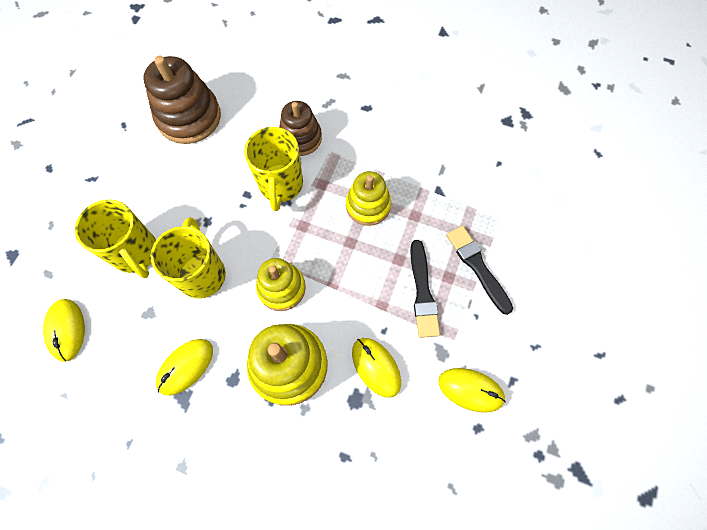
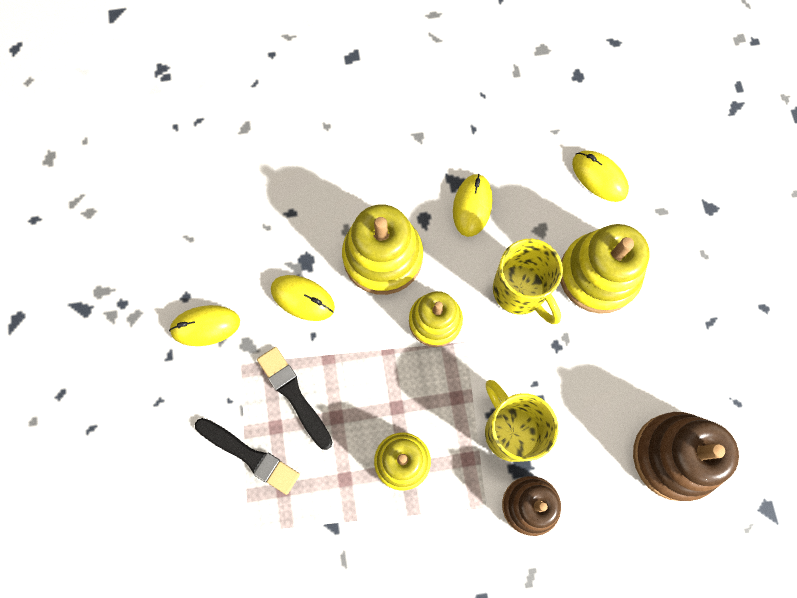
camera: 150 degrees right, 5 degrees up
yellow mug [75,199,156,278] -> yellow stacking toy [560,224,649,314]

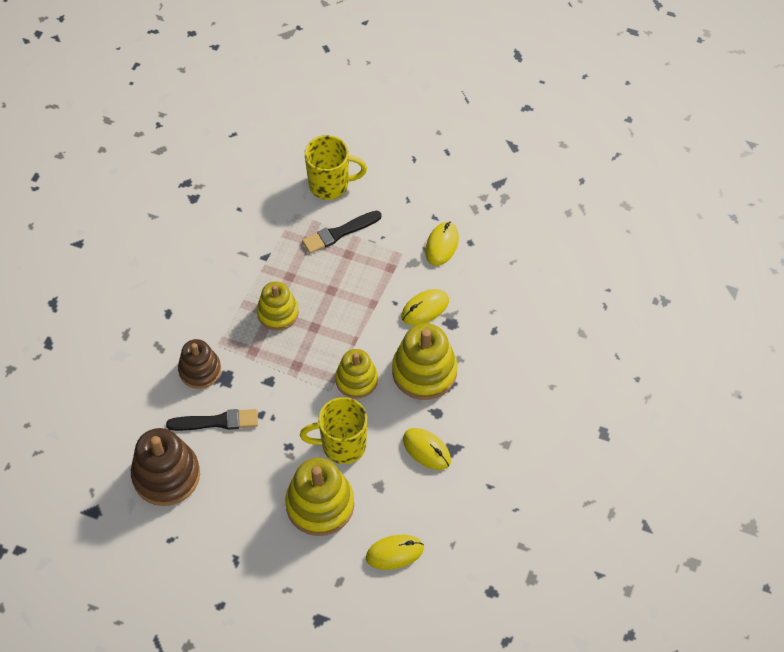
camera: 120 degrees right, 15 degrees down
black brush [257,347,333,450] -> black brush moved to [166,409,258,431]
yellow mug [485,380,558,462] -> yellow mug moved to [304,135,367,200]

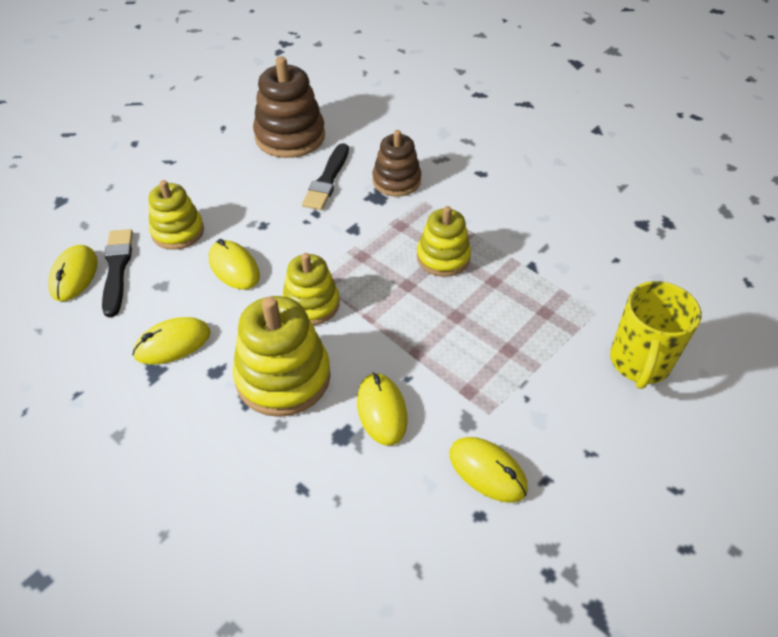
camera: 110 degrees right, 10 degrees down
yellow stacking toy [285,458,354,536] -> yellow stacking toy [149,180,204,250], size x0.65
yellow mug [300,397,367,464] -> yellow mouse [209,239,260,290]
black brush [302,211,382,254] -> black brush moved to [102,229,133,317]

